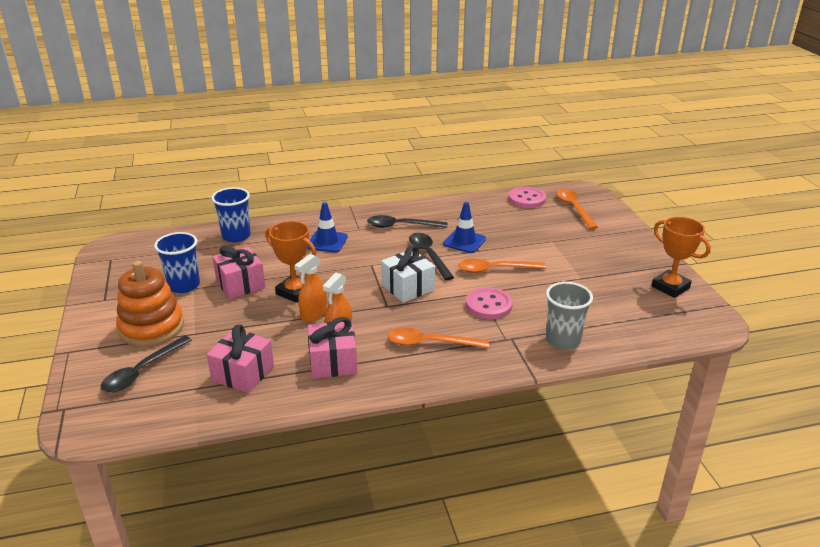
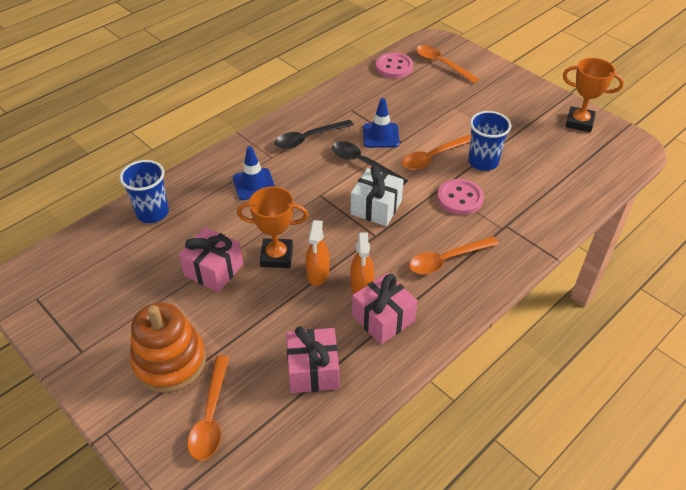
camera: 30 degrees left, 15 degrees up
black spoon [101,335,192,392] -> orange spoon [187,356,229,461]
blue cup [154,232,200,293] -> blue cup moved to [468,111,511,171]
grey cup [546,282,593,349] -> none

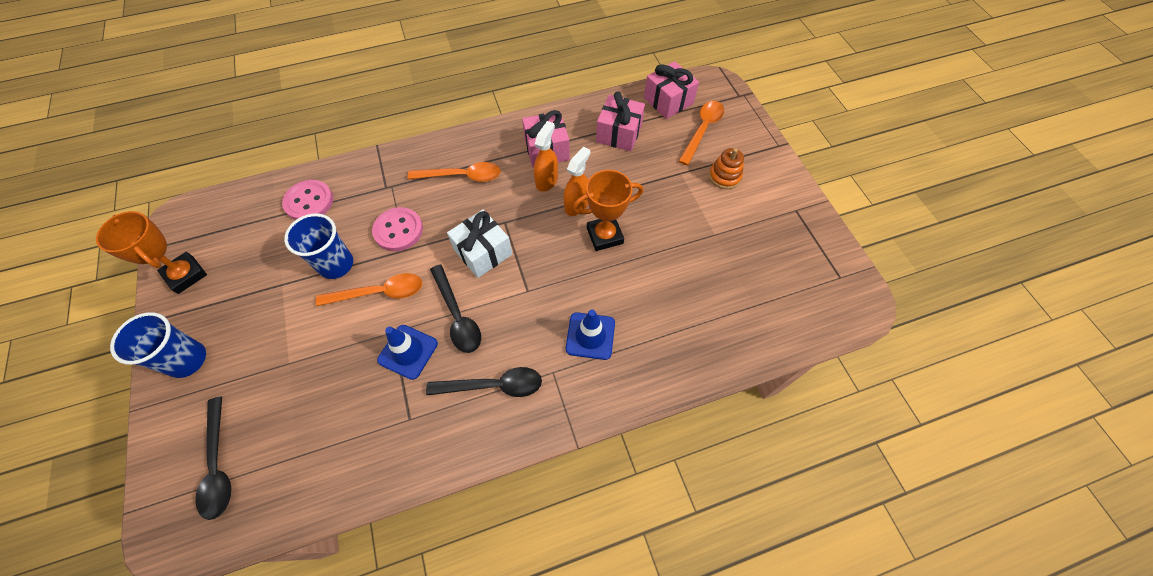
camera: 155 degrees left, 15 degrees up
blue cup [120,160,169,223] -> blue cup moved to [110,312,206,378]
orange stacking toy [130,302,206,393] -> orange stacking toy [709,148,744,189], size x0.54
pink gift [179,227,243,292] -> pink gift moved to [644,61,699,119]
orange trophy [237,186,308,268] -> orange trophy turned 45 degrees counterclockwise [573,170,643,251]
pink button [376,53,413,78] -> pink button moved to [282,180,333,220]
orange spoon [416,45,479,83] -> black spoon [195,396,231,520]

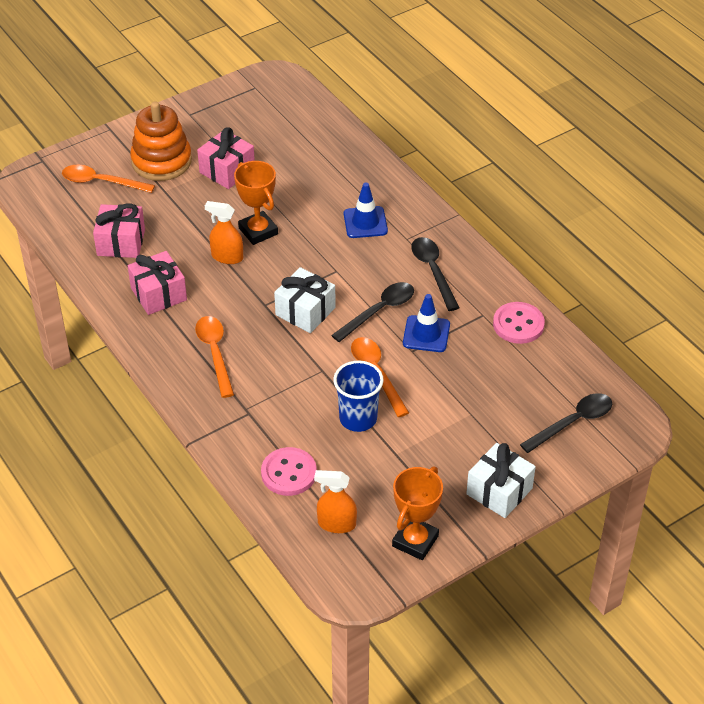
camera: 105 degrees left, 15 degrees down
blue cup [110,312,206,378] -> white gift [466,443,536,518]
pink button [372,207,423,251] -> pink button moved to [493,302,545,344]
orange spray bottle [534,121,558,192] -> orange spray bottle moved to [314,470,357,533]
pink gift [644,61,699,119] -> pink gift moved to [197,128,255,189]
orange stacking toy [709,148,744,189] -> orange stacking toy [130,101,192,181], size x1.85

